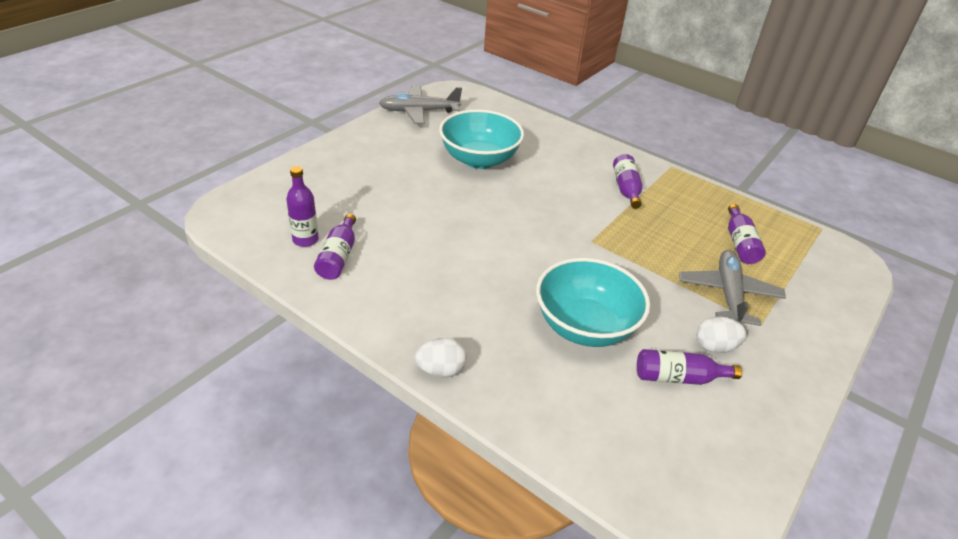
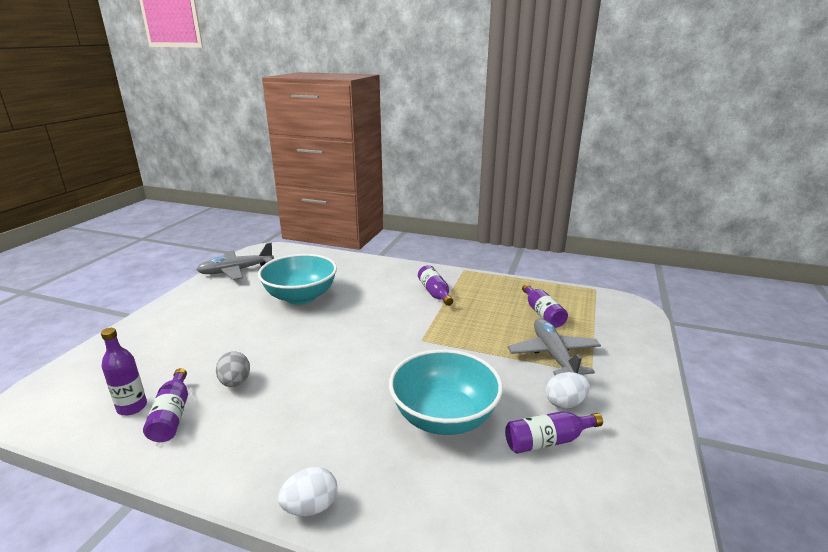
camera: 15 degrees left, 15 degrees down
none -> grey egg [216,351,250,387]

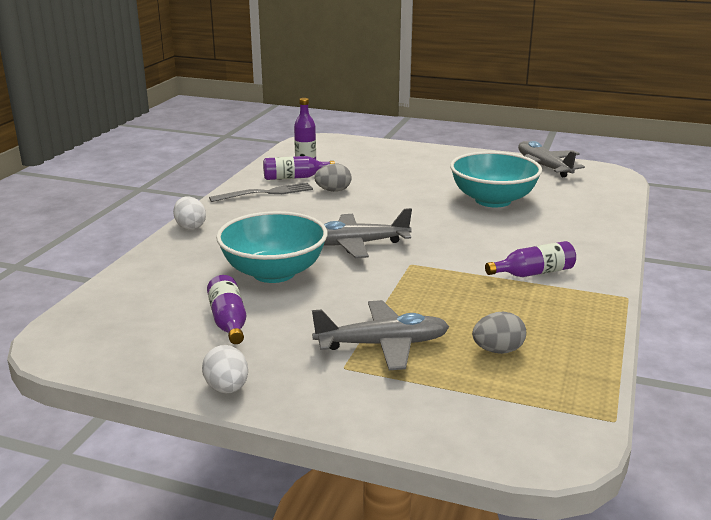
camera: 90 degrees right, 0 degrees up
purple bottle [522,284,568,328] -> grey egg [472,312,526,354]
white egg [546,372,590,409] -> white egg moved to [202,345,248,393]
none -> grey fork [209,183,313,202]
none -> grey plane [324,208,412,258]

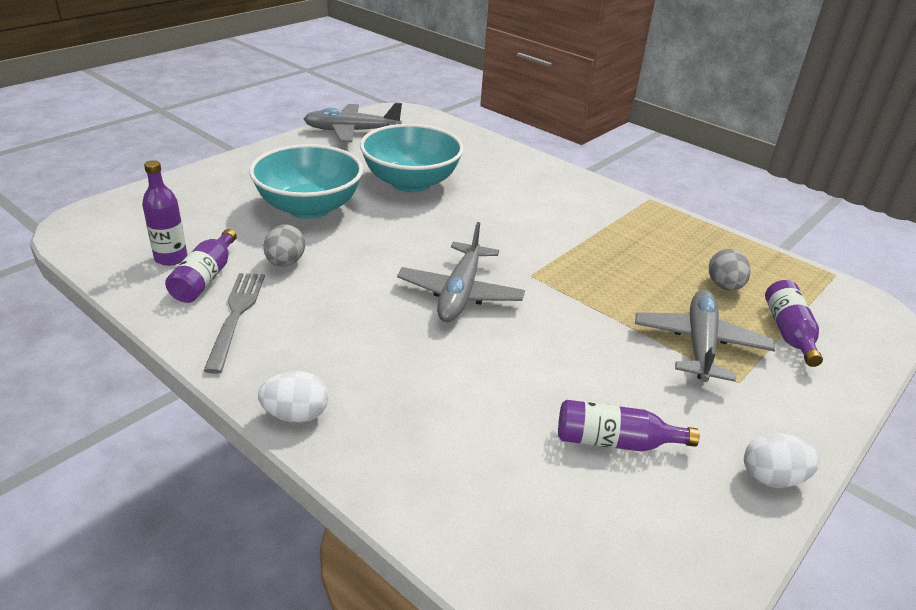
camera: 70 degrees left, 10 degrees up
turquoise bowl [216,211,327,283] -> turquoise bowl moved to [249,144,363,219]
purple bottle [485,241,576,277] -> purple bottle moved to [765,280,823,367]

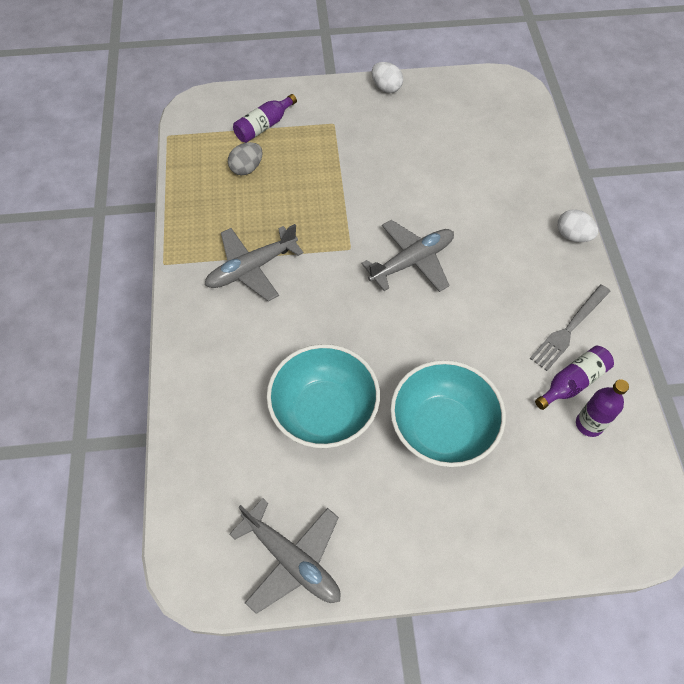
camera: 135 degrees left, 25 degrees up
grey egg [263,224,305,267] -> none
purple bottle [558,400,699,452] -> none
grey plane [635,289,775,382] -> grey plane moved to [205,224,303,302]

